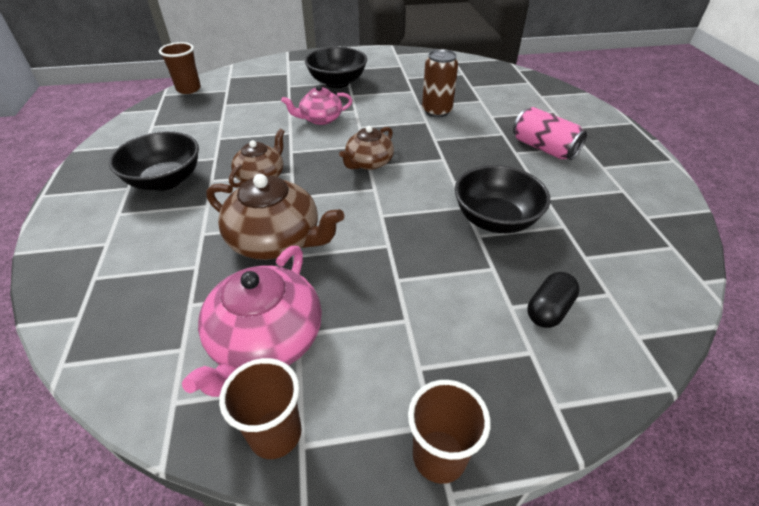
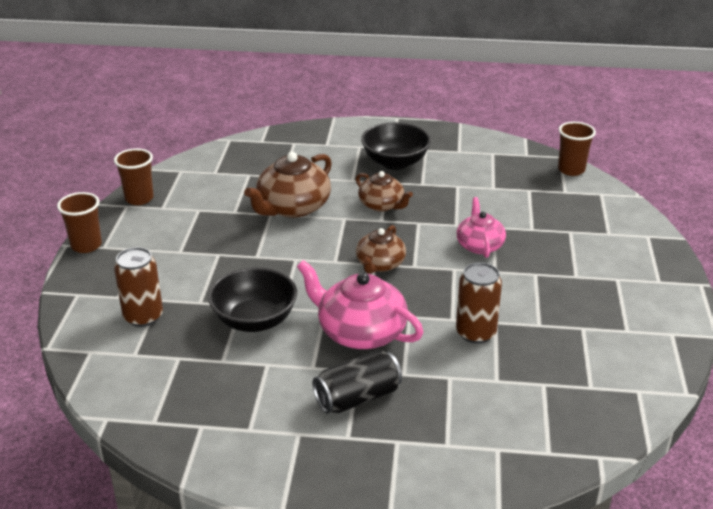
camera: 105 degrees right, 10 degrees down
pink teapot [182,246,322,397] -> pink teapot moved to [297,260,424,349]
black bowl [305,47,367,88] -> none
brown teapot [339,126,394,170] -> brown teapot turned 120 degrees counterclockwise [356,225,406,274]
pink can [513,107,587,160] -> black can [313,350,402,414]
black capsule [527,272,579,328] -> brown can [114,247,163,327]

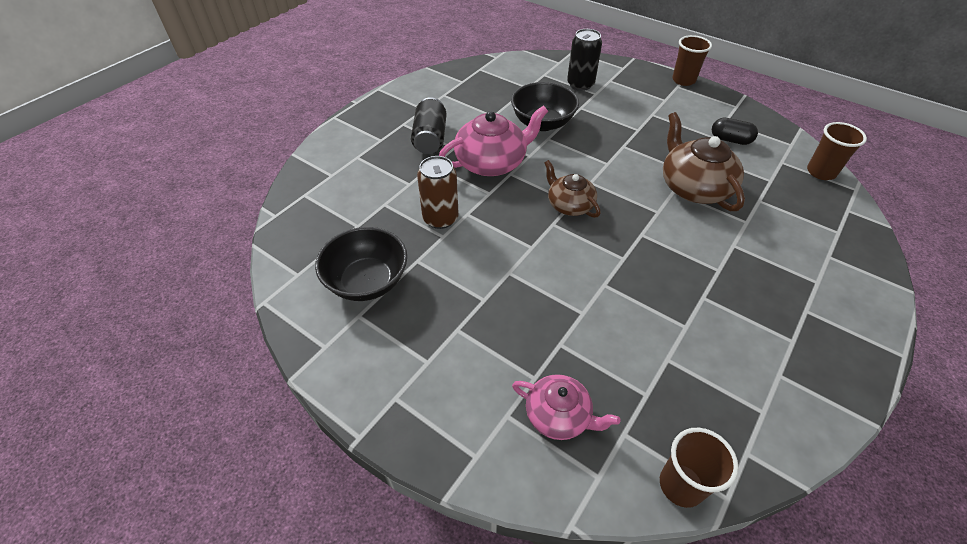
camera: 120 degrees right, 15 degrees up
brown cup [114,148,154,205] -> brown cup moved to [807,122,867,180]
brown can [114,247,163,327] -> black can [567,29,602,91]
brown teapot [356,171,413,212] -> none
black bowl [361,122,431,170] -> black bowl moved to [315,227,407,301]
pink teapot [456,197,506,258] -> pink teapot moved to [512,374,620,440]
none -> black capsule [712,118,758,145]

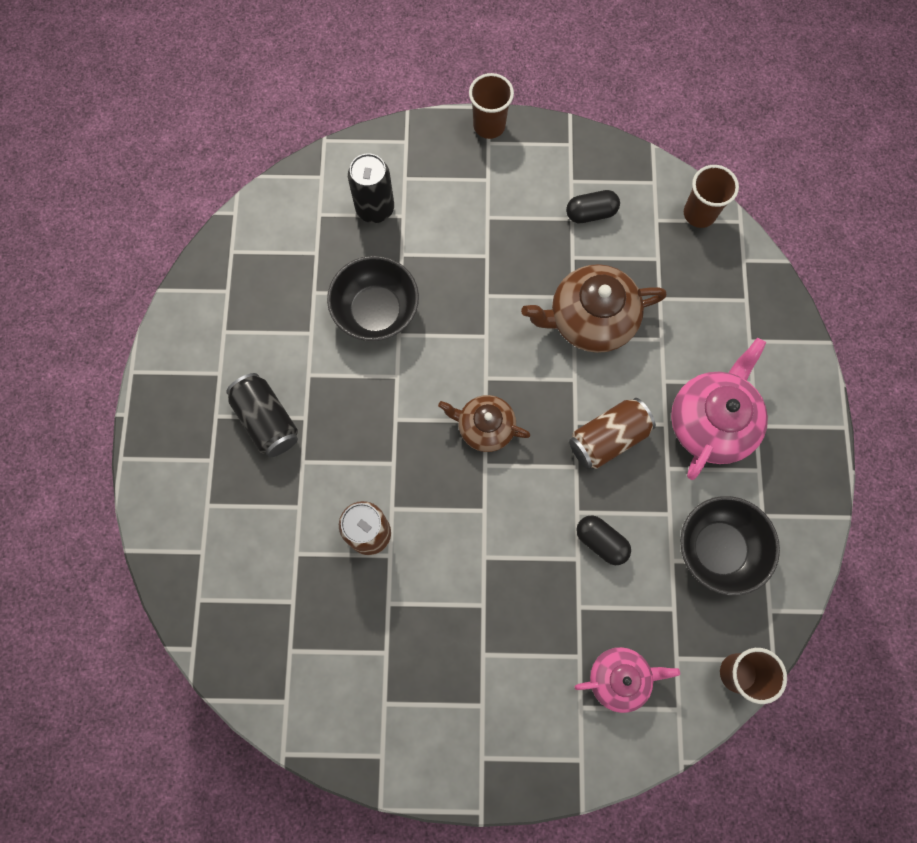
camera: 35 degrees left, 25 degrees up
black bowl [315,227,407,301] -> black bowl moved to [680,496,780,595]
pink teapot [439,106,548,176] -> pink teapot moved to [671,338,768,480]
brown teapot [663,112,745,211] -> brown teapot turned 45 degrees counterclockwise [521,264,667,353]
none -> brown can [569,398,656,469]
none -> black capsule [576,515,631,565]

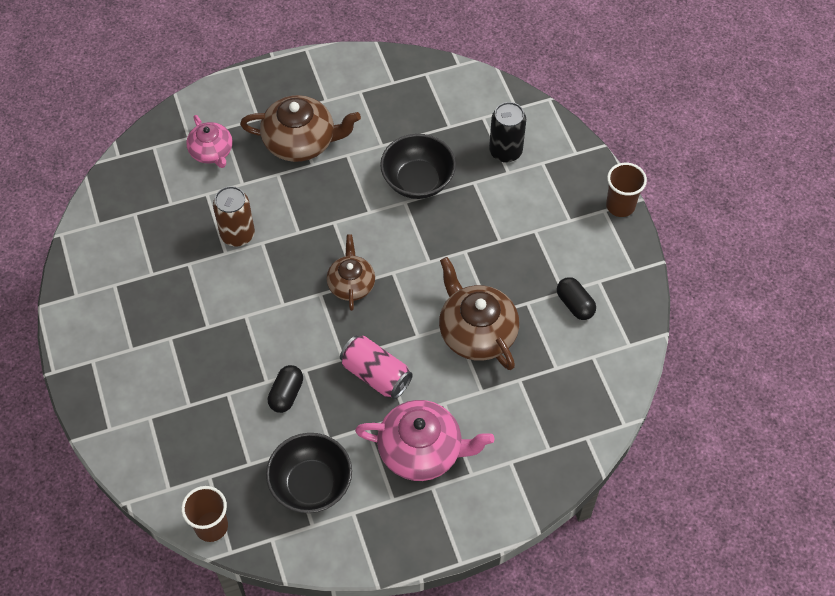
camera: 70 degrees right, 15 degrees down
black can [226,373,298,457] -> brown teapot [240,95,361,162]
brown can [569,398,656,469] -> pink can [340,336,413,399]
pink teapot [575,647,680,713] -> pink teapot moved to [186,115,233,168]
brown cup [684,165,739,228] -> none

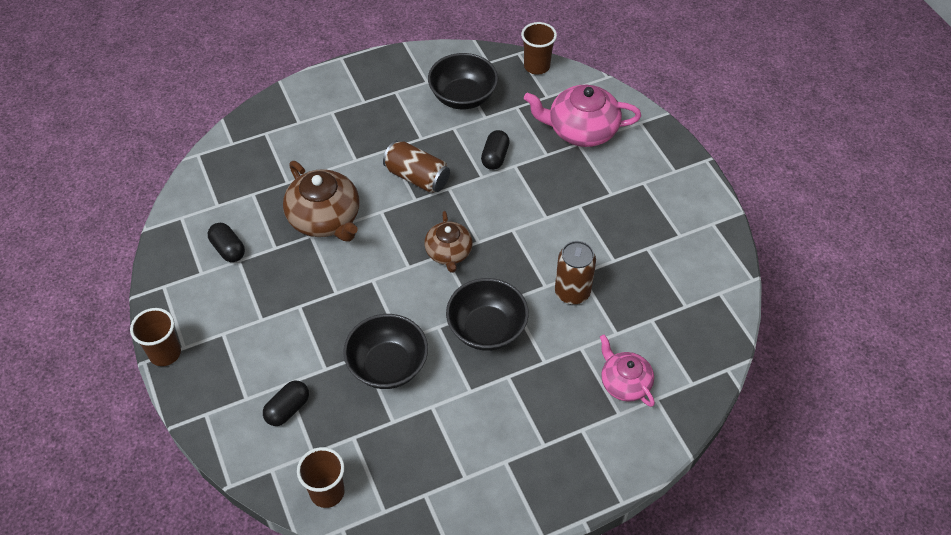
camera: 175 degrees right, 5 degrees down
brown teapot [240,95,361,162] -> none
pink can [340,336,413,399] -> brown can [383,141,450,193]
pink teapot [355,400,494,481] -> pink teapot moved to [524,85,641,147]
black can [489,102,526,163] -> black capsule [263,381,309,426]
none -> brown cup [297,447,345,508]
none -> black bowl [446,278,529,351]

